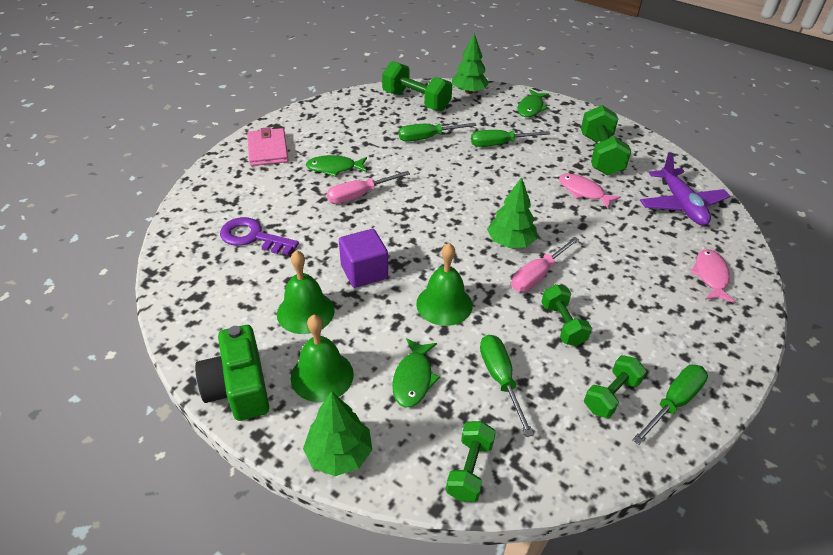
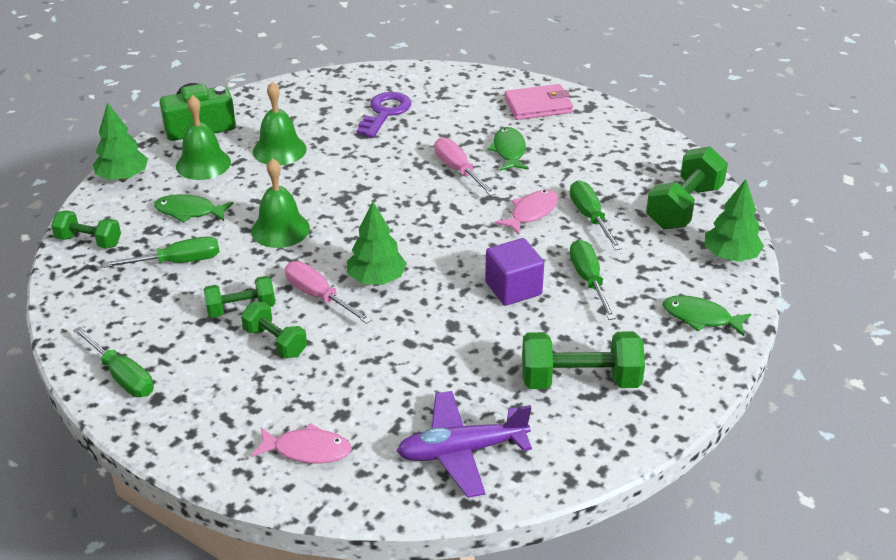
camera: 90 degrees right, 5 degrees down
purple cube [339,229,388,288] -> purple cube moved to [485,238,544,306]
pink fish [559,174,621,209] -> pink fish moved to [495,190,559,235]
green dumbbell [584,355,647,418] -> green dumbbell moved to [241,302,307,358]

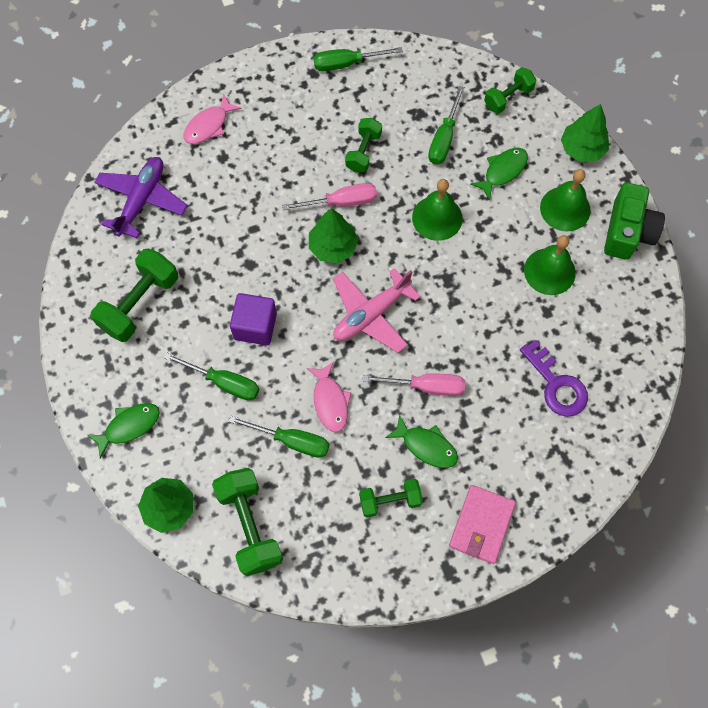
camera: 125 degrees right, 30 degrees up
green dumbbell [241,302,307,358] -> green dumbbell moved to [359,479,423,518]
none -> pink plane [333,268,421,353]

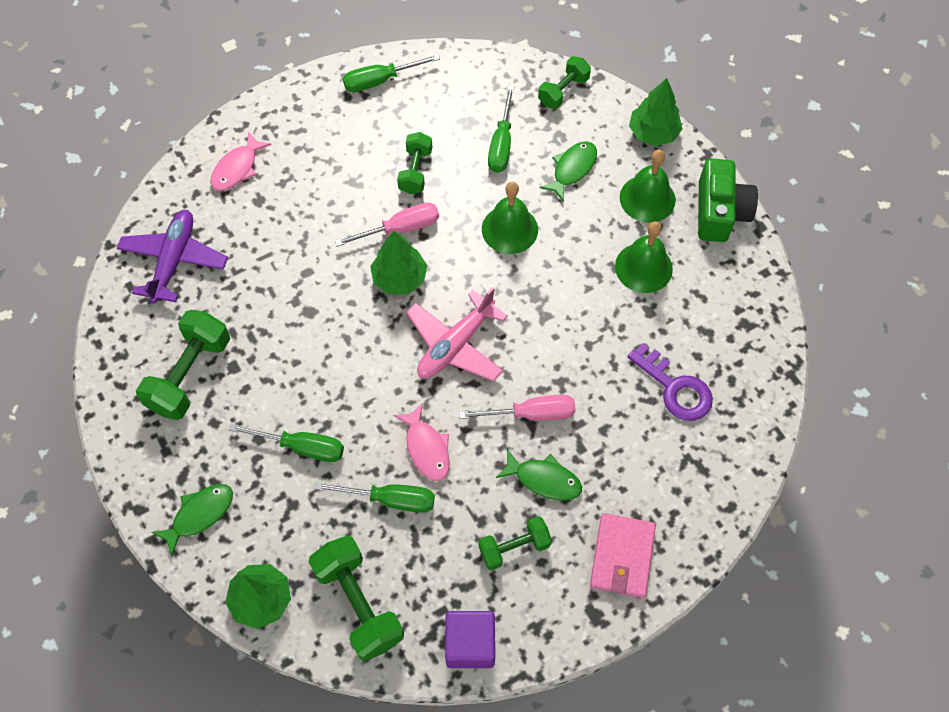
camera: 10 degrees left, 5 degrees down
purple cube [230,293,277,345] -> purple cube moved to [445,611,495,668]

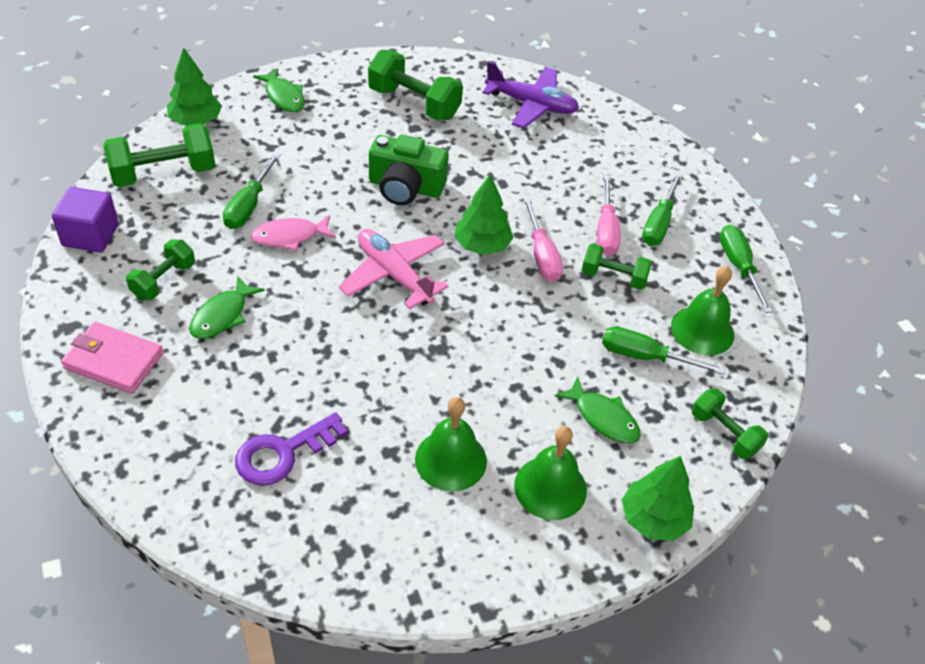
camera: 95 degrees right, 15 degrees down
pink fish [210,131,272,191] -> none
green screwdriver [229,424,344,462] -> green screwdriver moved to [642,173,682,246]
pink screwdriver [459,395,576,421] -> pink screwdriver moved to [597,175,620,256]
green dumbbell [478,516,552,571] -> green dumbbell turned 45 degrees clockwise [126,240,195,300]
green bell [482,182,538,254] -> green bell moved to [671,266,734,355]
green camera [698,158,758,242] -> green camera moved to [369,135,449,205]

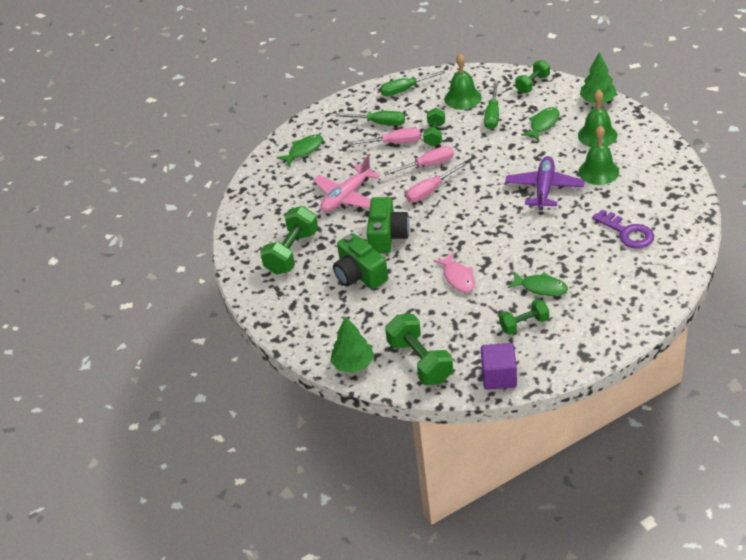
camera: 90 degrees left, 5 degrees down
pink wallet [61,322,164,394] -> none
green dumbbell [126,240,195,300] -> green dumbbell turned 45 degrees counterclockwise [499,299,549,335]
green screwdriver [223,153,281,229] -> none
green fish [253,68,305,112] -> green fish moved to [277,135,323,166]
pink plane [339,229,449,309] -> pink plane moved to [313,156,380,212]
green tree [454,174,513,255] -> pink screwdriver [406,162,467,202]
purple plane [482,61,579,128] -> purple plane moved to [505,156,585,210]
none -> green camera [333,233,388,289]

